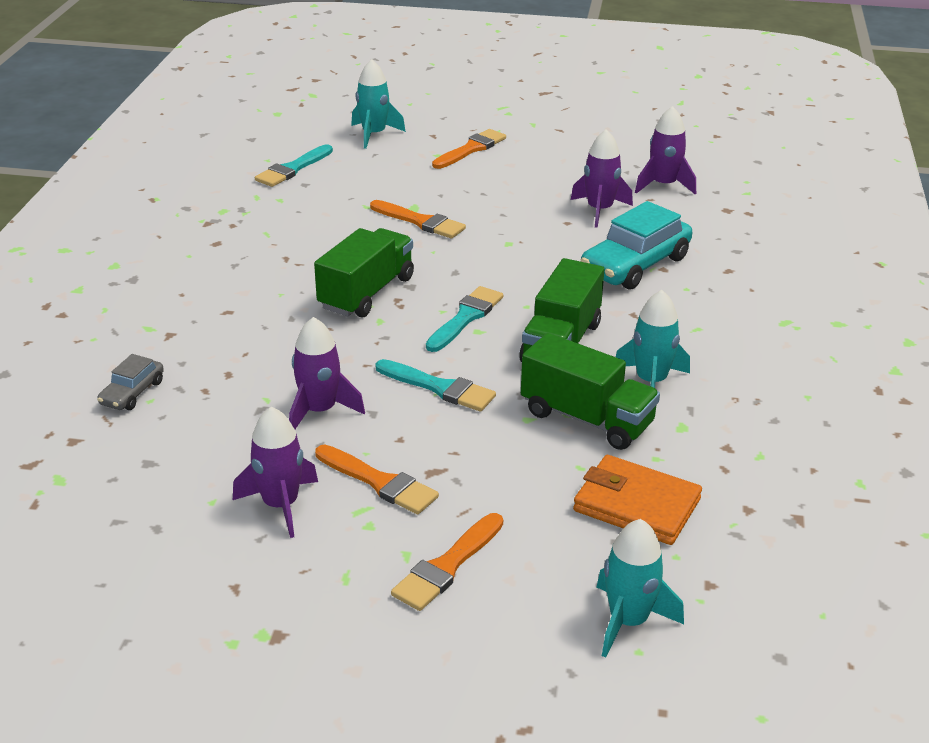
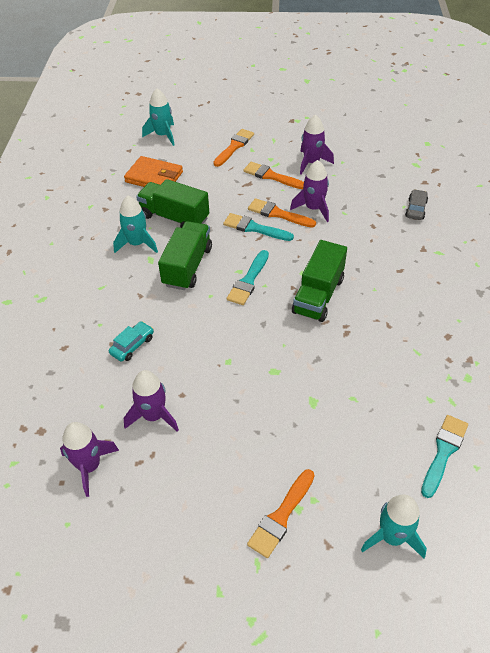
camera: 175 degrees right, 15 degrees up
orange brush [370,200,466,239] -> orange brush moved to [248,198,316,228]
turquoise car [581,201,692,290] -> turquoise car [109,321,154,362], size x0.51

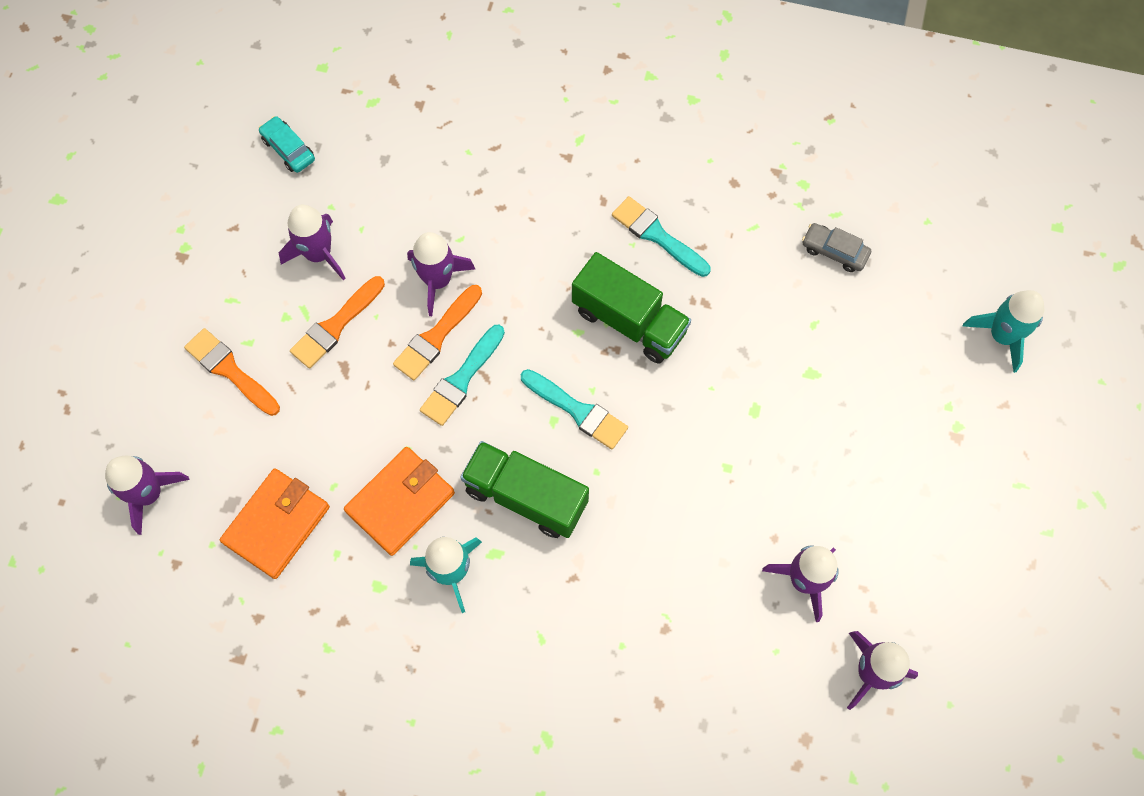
camera: 80 degrees left, 20 degrees up
turquoise car [109,321,154,362] -> turquoise car moved to [259,116,315,173]
green truck [136,179,209,228] -> orange wallet [344,447,455,556]
turquoise rocket [142,88,175,146] -> purple rocket [105,455,190,535]
orange brush [247,469,314,558] -> none
grey car [405,189,428,220] -> grey car moved to [802,223,871,272]
turquoise brush [421,415,468,498] -> turquoise brush moved to [612,196,710,277]

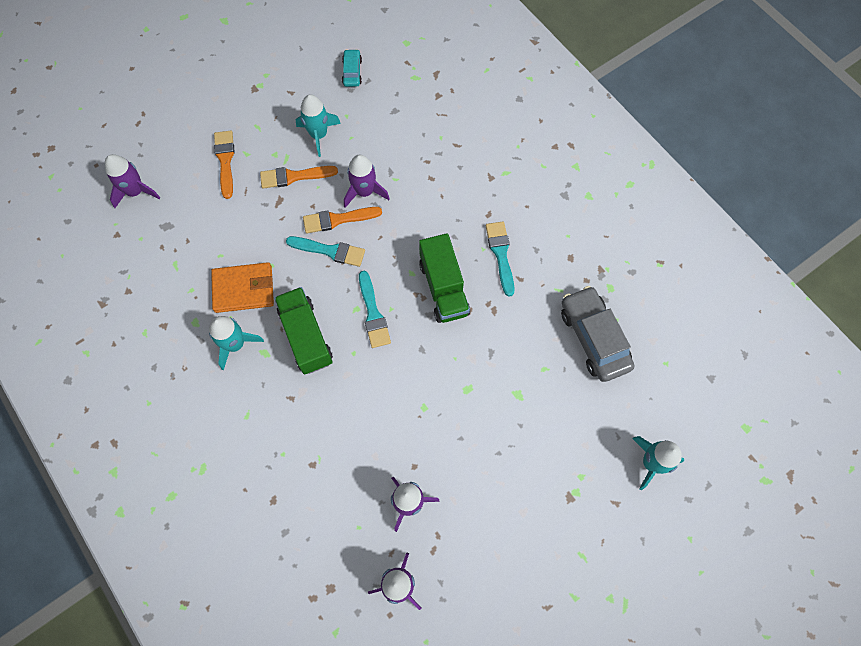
camera: 40 degrees right, 0 degrees up
orange wallet [220,468,330,579] -> none
purple rocket [279,205,346,280] -> turquoise rocket [296,95,341,157]
turquoise brush [420,325,505,426] -> turquoise brush turned 150 degrees counterclockwise [286,236,365,267]
grey car [802,223,871,272] -> grey car [561,286,635,382], size x1.95

